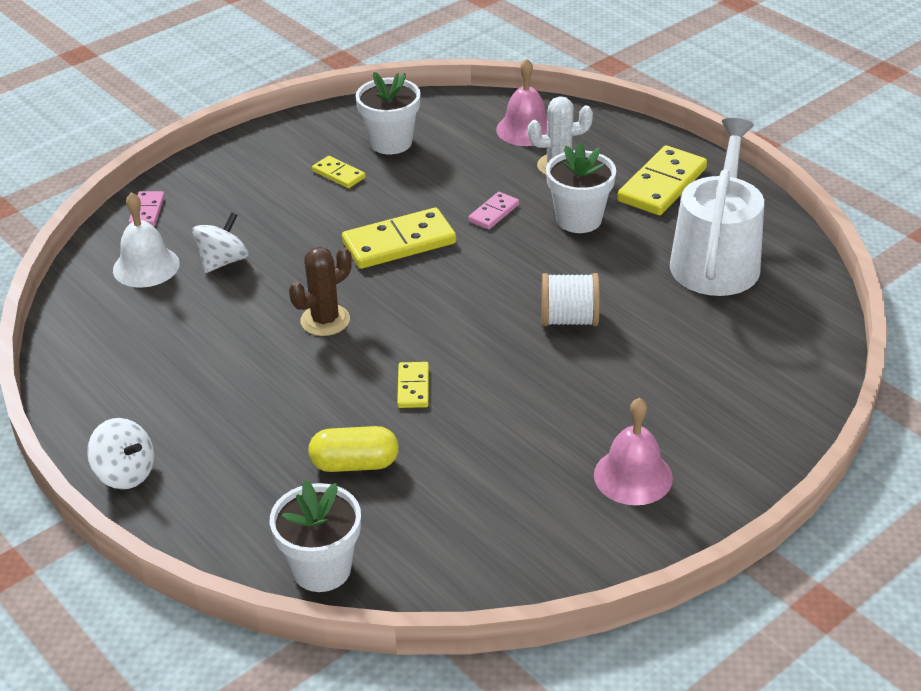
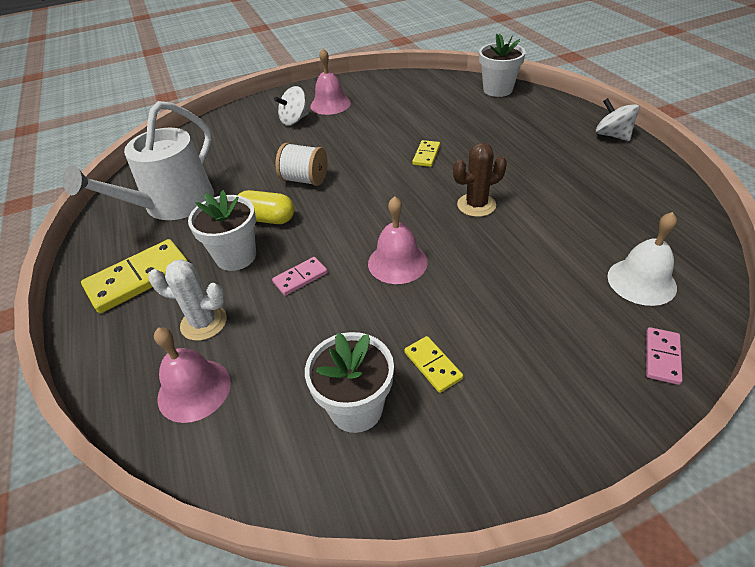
camera: 160 degrees left, 5 degrees up
white spinning top [192,212,249,273] -> white spinning top moved to [274,86,309,126]
yellow capsule [308,426,399,472] -> yellow capsule moved to [238,190,294,224]
yellow domino [342,208,456,269] -> pink bell [368,196,428,284]

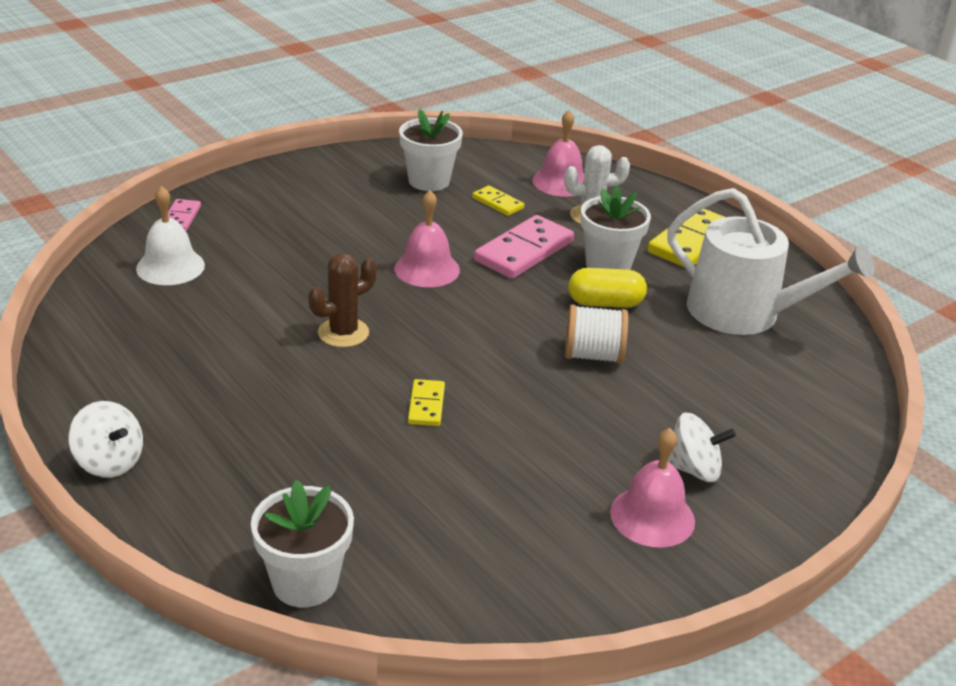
camera: 160 degrees right, 10 degrees down
white watering can [63,101,214,220] -> white watering can turned 105 degrees clockwise [667,188,875,335]
pink domino [272,257,328,296] -> pink domino [474,215,574,279], size x1.92
white spinning top [274,86,309,126] -> white spinning top turned 60 degrees clockwise [668,412,736,482]
yellow domino [404,336,463,393] -> yellow domino moved to [472,186,525,216]

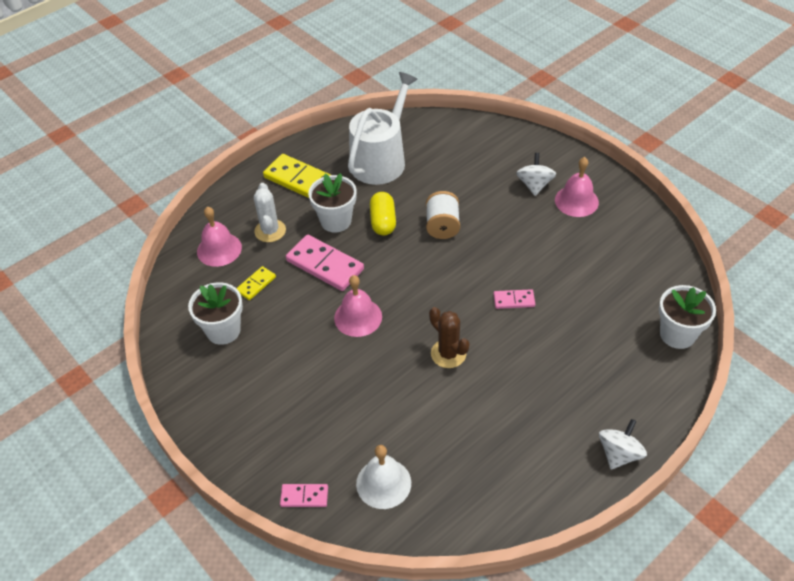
camera: 90 degrees left, 15 degrees up
yellow domino [408,379,445,426] -> pink domino [494,289,535,309]

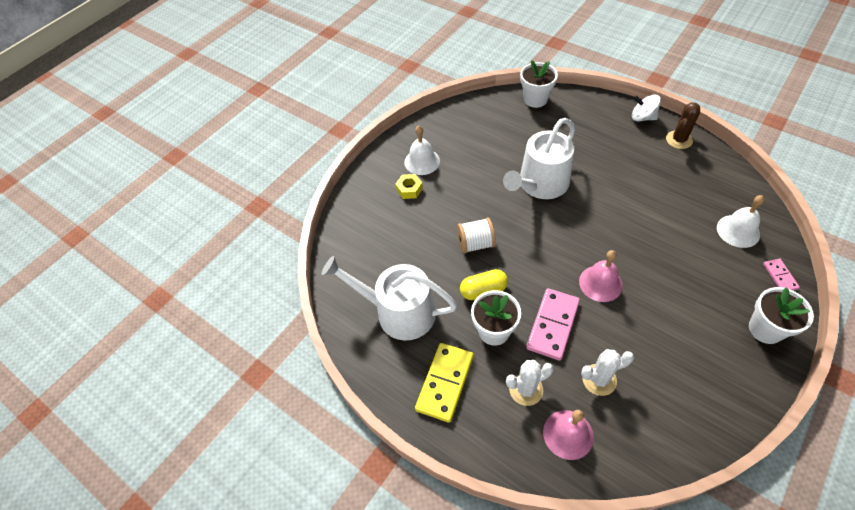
camera: 100 degrees left, 5 degrees up
white flower pot [188,282,243,345] -> white flower pot moved to [749,287,814,344]
yellow domino [237,266,276,300] -> white cactus [581,349,634,396]
brown cactus [429,307,470,368] -> brown cactus moved to [666,102,700,149]
pink domino [494,289,535,309] -> white watering can [503,118,575,199]
white spinning top [516,153,556,196] -> yellow nut [395,174,423,199]
pink bell [555,157,599,217] -> white bell [404,125,440,175]

